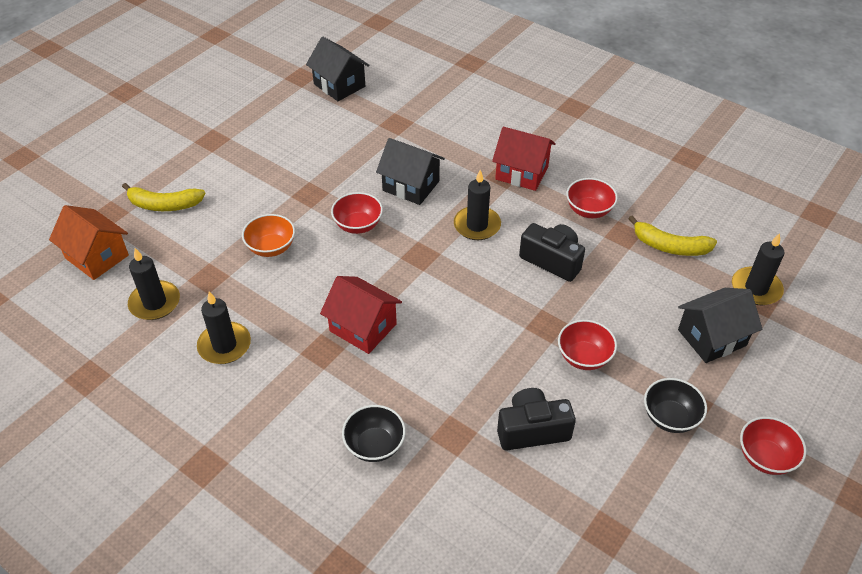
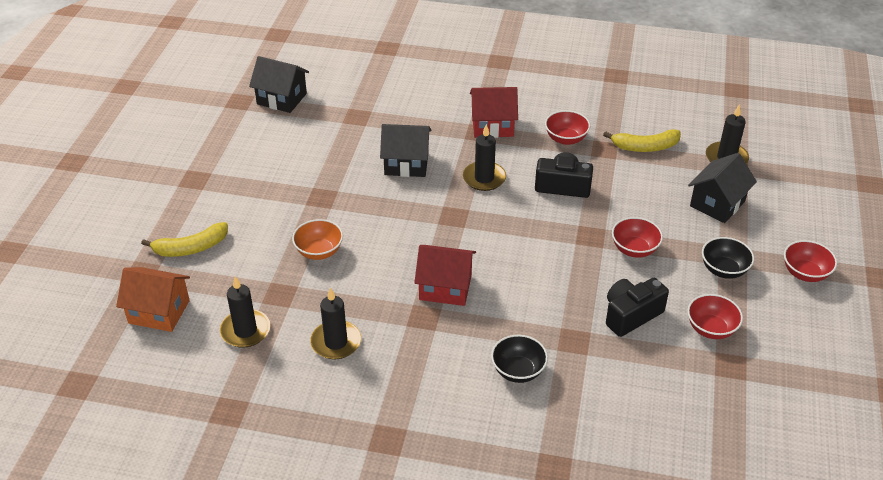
camera: 25 degrees left, 5 degrees down
red bowl [331,192,383,234] -> red bowl moved to [687,294,743,339]

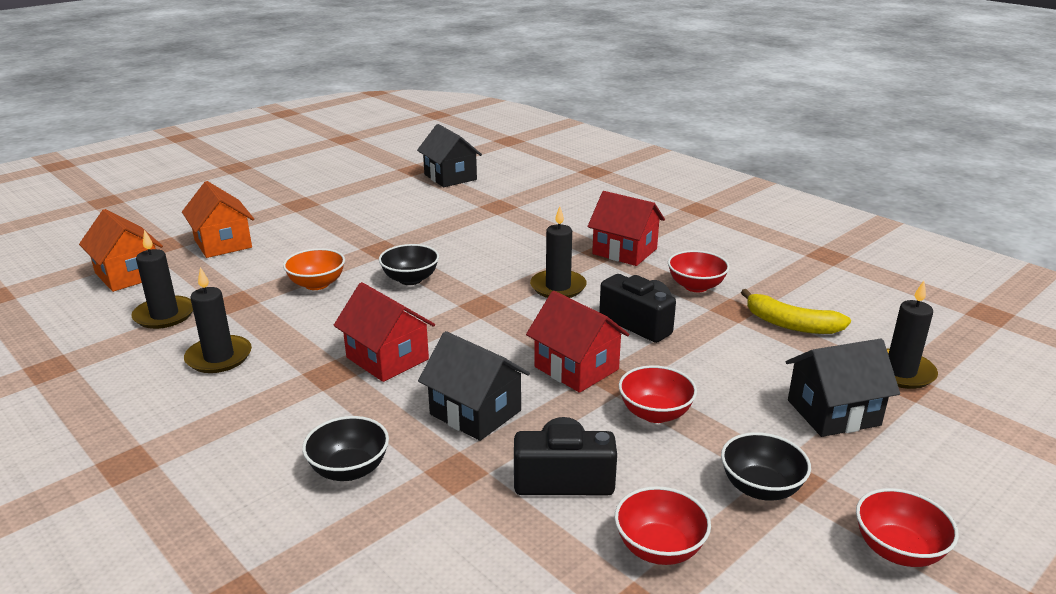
camera: 35 degrees right, 15 degrees down
yellow banana [141,222,228,257] -> orange house [182,181,254,258]
black house [380,124,431,177] -> black house moved to [418,331,530,441]
none -> black bowl [379,244,439,285]
none -> red house [526,291,629,393]

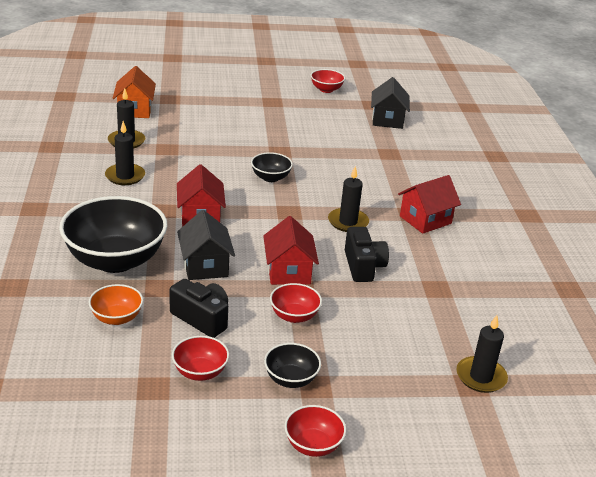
camera: 35 degrees right, 5 degrees up
orange house [182,181,254,258] -> none
orange bowl [283,248,345,290] -> orange bowl moved to [89,284,143,325]
black bowl [302,416,389,481] -> black bowl [59,196,167,273], size x2.12
red house [588,191,665,266] -> red house turned 75 degrees clockwise [398,175,461,234]
red bowl [668,250,730,292] -> red bowl moved to [311,69,345,93]
yellow banana [741,289,851,334] -> none
black house [786,338,900,437] -> none

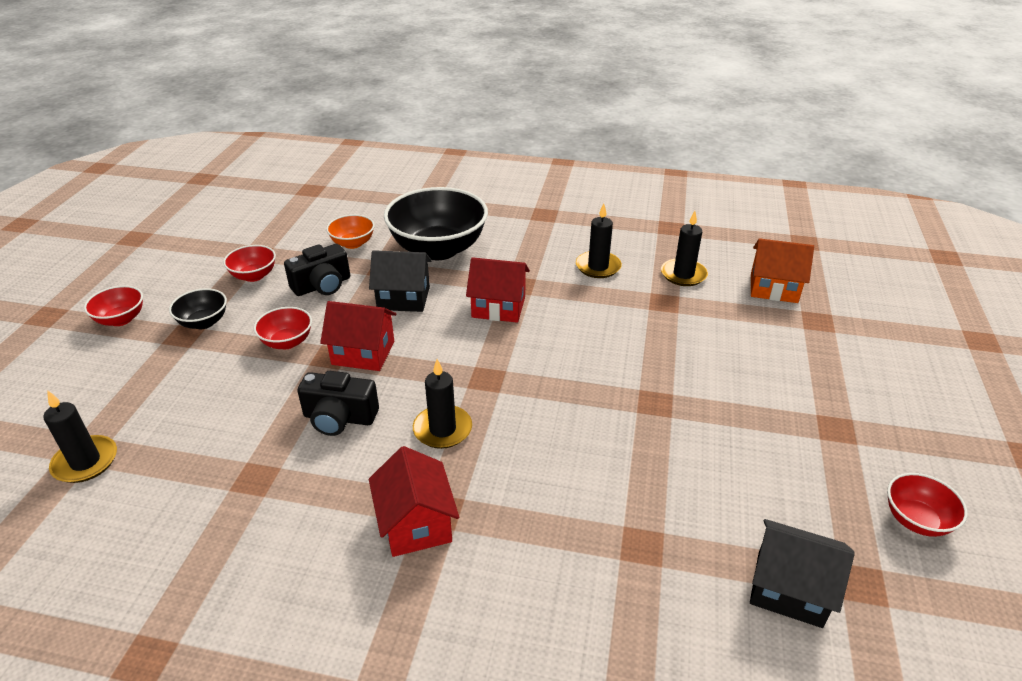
camera: 110 degrees right, 5 degrees up
black bowl [251,152,293,182] -> none

